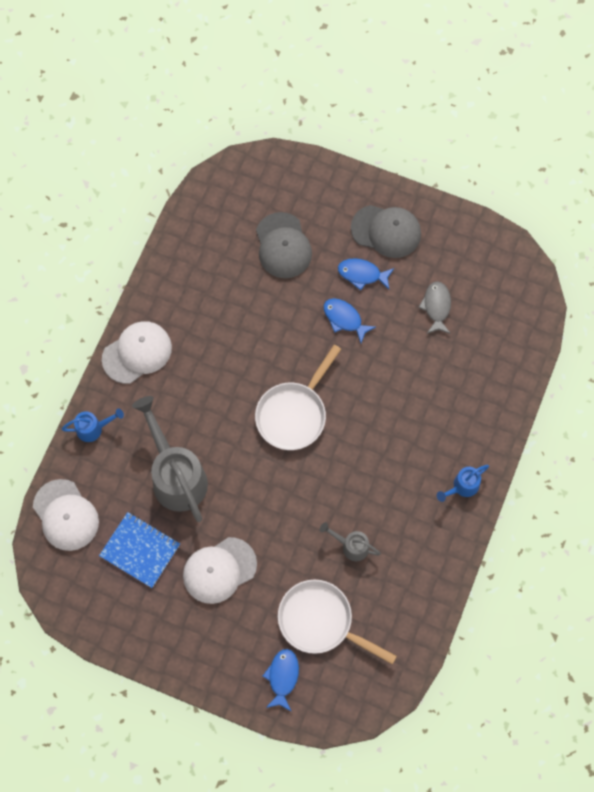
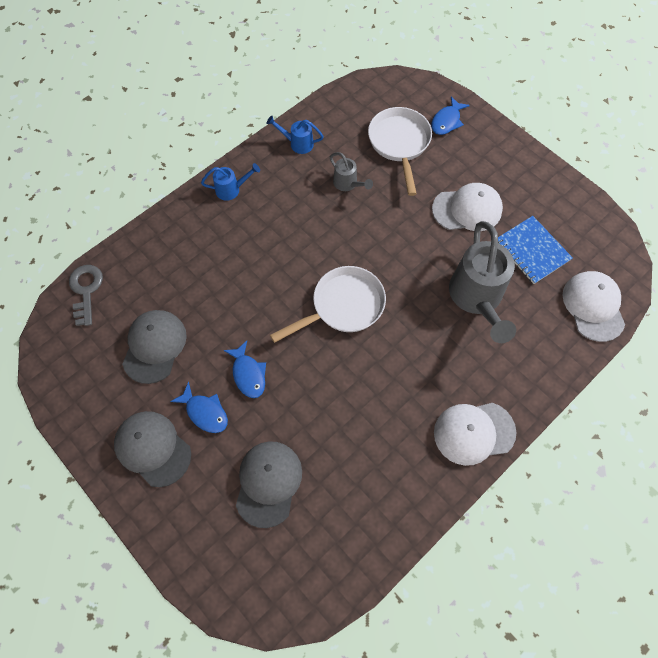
camera: 155 degrees left, 5 degrees down
blue watering can [62,408,124,442] -> blue watering can moved to [266,115,324,154]
white pan [278,580,397,664] -> white pan turned 150 degrees counterclockwise [368,107,432,196]
grey fish [418,281,451,334] -> grey cap [122,310,187,384]
none -> grey key [69,265,103,326]

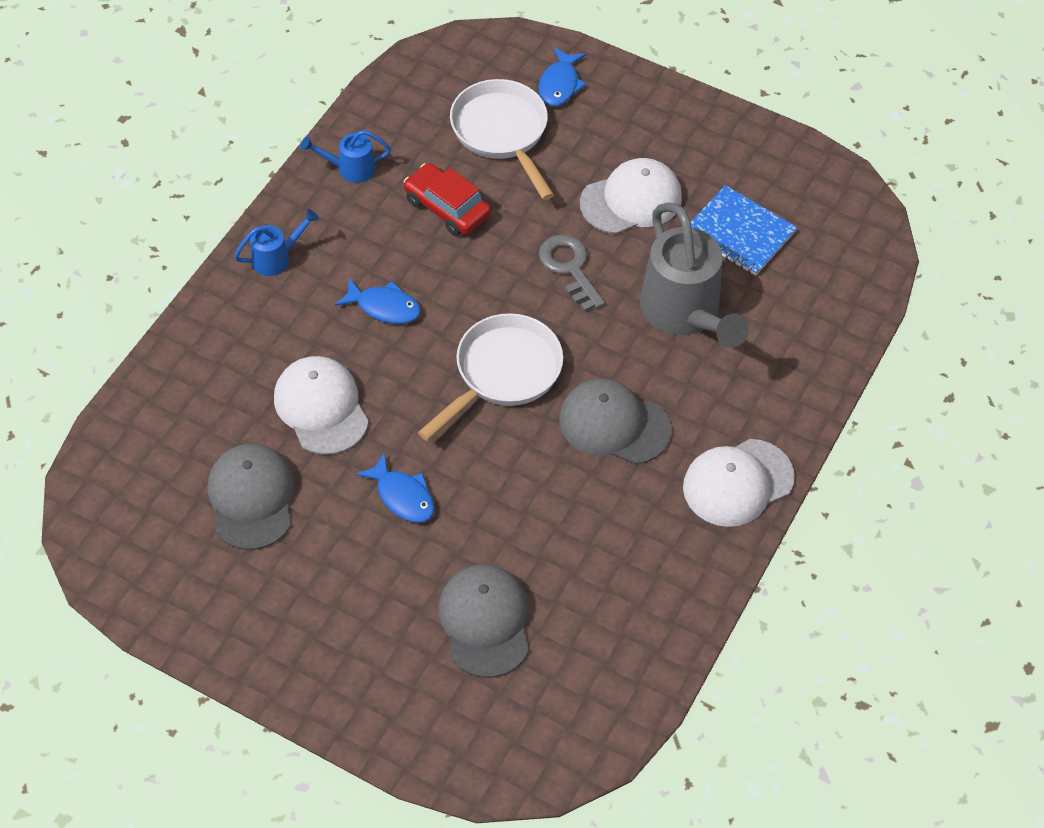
camera: 20 degrees left, 10 degrees down
grey key [69,265,103,326] -> grey key moved to [539,235,605,312]
grey cap [114,411,191,487] -> grey cap moved to [559,378,671,464]
blue fish [170,382,228,433] -> blue fish moved to [335,278,421,324]
grey watering can [330,152,373,191] -> red car [404,163,491,236]
white cap [562,271,625,342] -> white cap moved to [274,356,369,455]

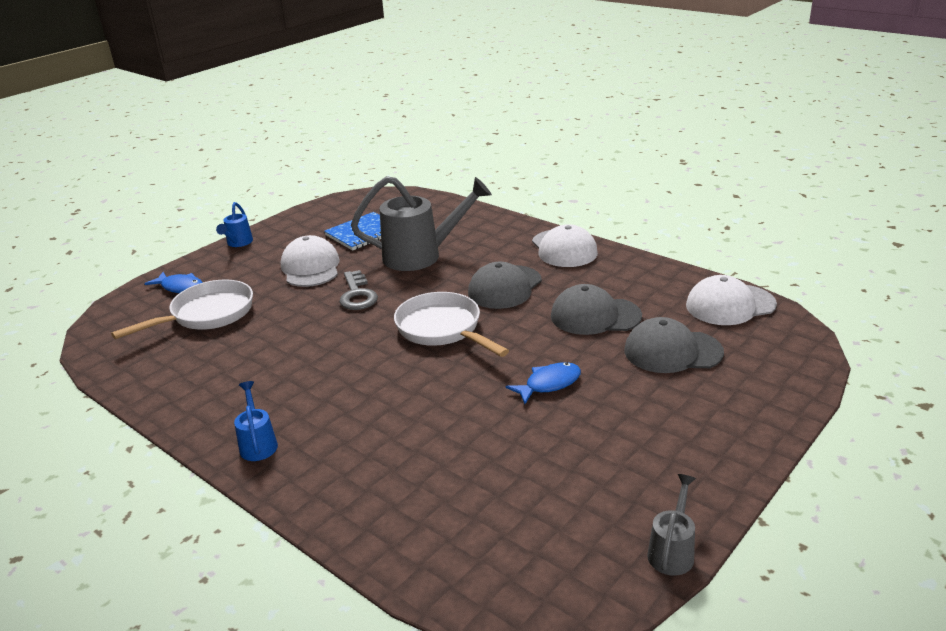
camera: 75 degrees left, 25 degrees down
grey cap [207,444,295,550] -> grey cap moved to [551,284,642,335]
white cap [274,356,369,455] -> white cap moved to [686,275,777,325]
blue watering can [300,130,391,183] -> blue watering can moved to [216,202,253,247]
blue fish [335,278,421,324] -> none
red car [404,163,491,236] -> none
white pan [450,79,554,200] -> white pan turned 150 degrees clockwise [111,279,253,339]
grey key [539,235,605,312] -> grey key turned 90 degrees counterclockwise [339,270,378,310]
none -> grey watering can [647,474,696,576]

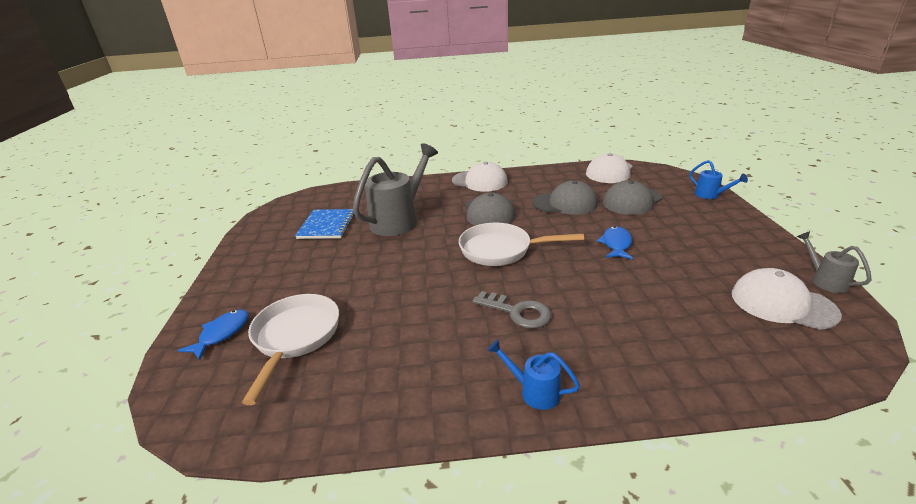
camera: 45 degrees left, 0 degrees up
blue fish [145,272,203,293] -> blue fish turned 45 degrees counterclockwise [178,309,249,360]
blue watering can [216,202,253,247] -> blue watering can moved to [689,160,748,199]
white cap [281,235,340,287] -> white cap moved to [732,268,842,330]
grey key [339,270,378,310] -> grey key moved to [472,291,552,329]
grey cap [551,284,642,335] -> grey cap turned 135 degrees counterclockwise [532,180,598,215]

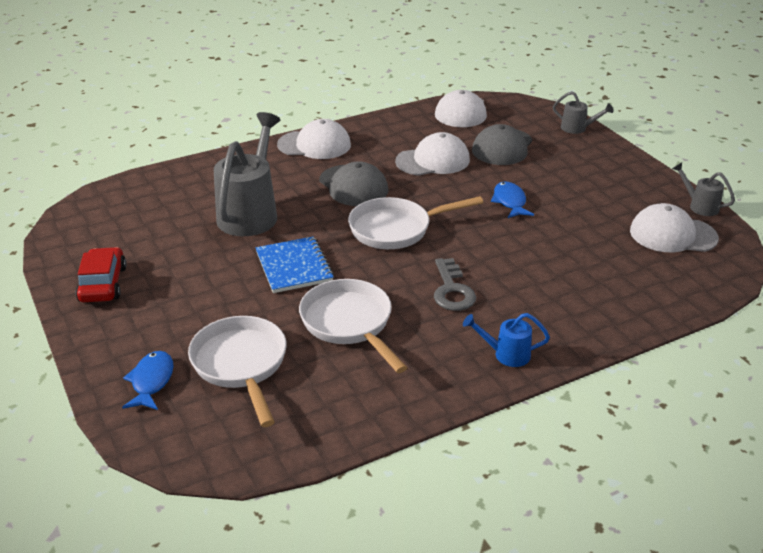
camera: 25 degrees left, 5 degrees up
blue notebook [295,209,355,239] -> blue notebook moved to [256,237,334,293]
grey key [472,291,552,329] -> grey key turned 75 degrees clockwise [434,258,476,311]
grey cap [532,180,598,215] -> white cap [395,132,470,176]
blue watering can [689,160,748,199] -> grey watering can [553,91,613,134]
none -> red car [76,247,127,302]
none -> white pan [299,279,408,373]

